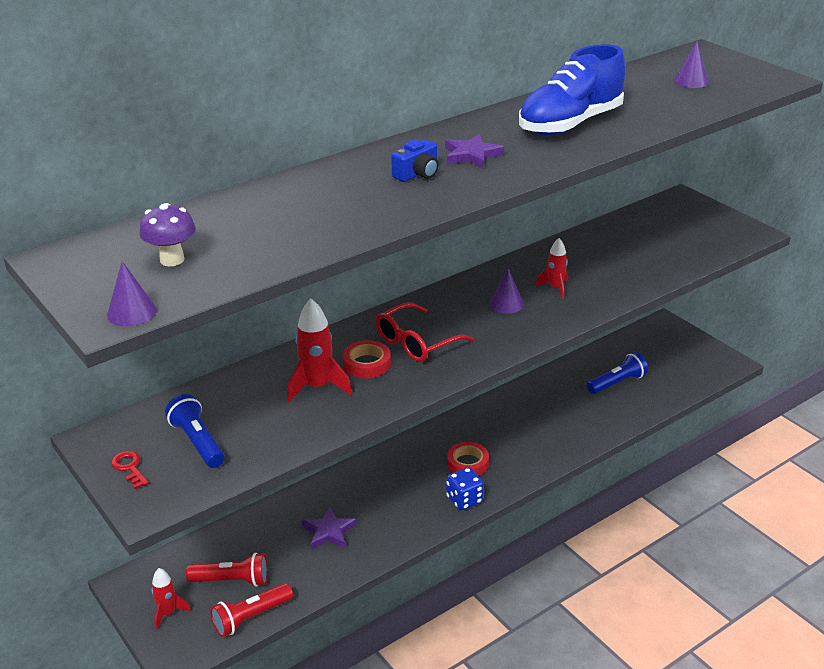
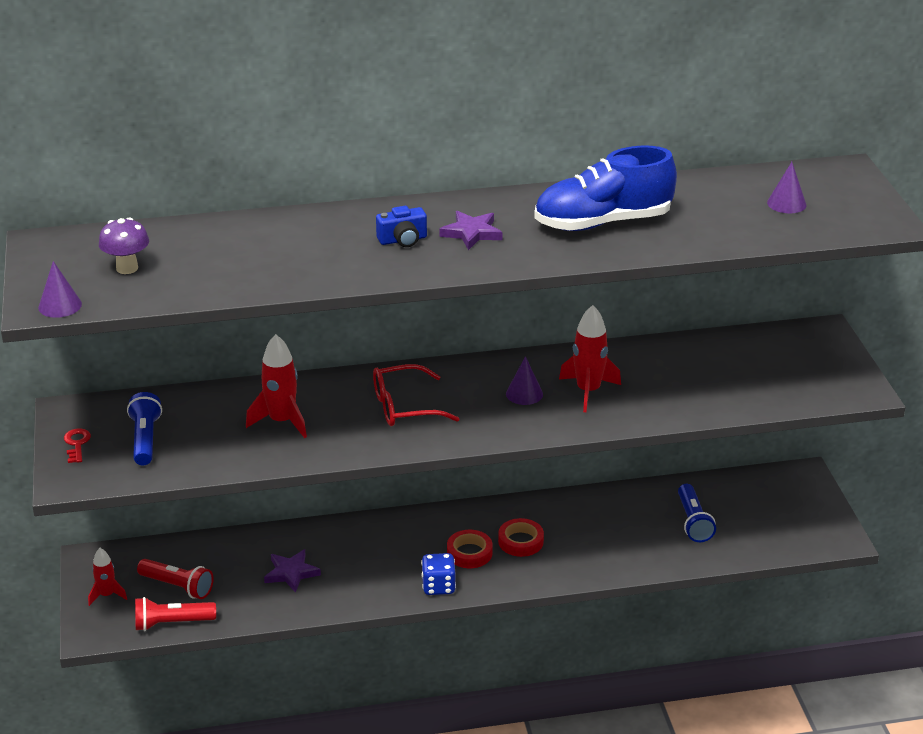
camera: 25 degrees right, 0 degrees up
red tape [343,340,391,378] -> red tape moved to [498,518,544,557]
red rocket [536,238,568,299] -> red rocket [559,305,621,412], size x1.61
blue flashlight [587,352,648,394] -> blue flashlight turned 90 degrees clockwise [678,484,716,542]

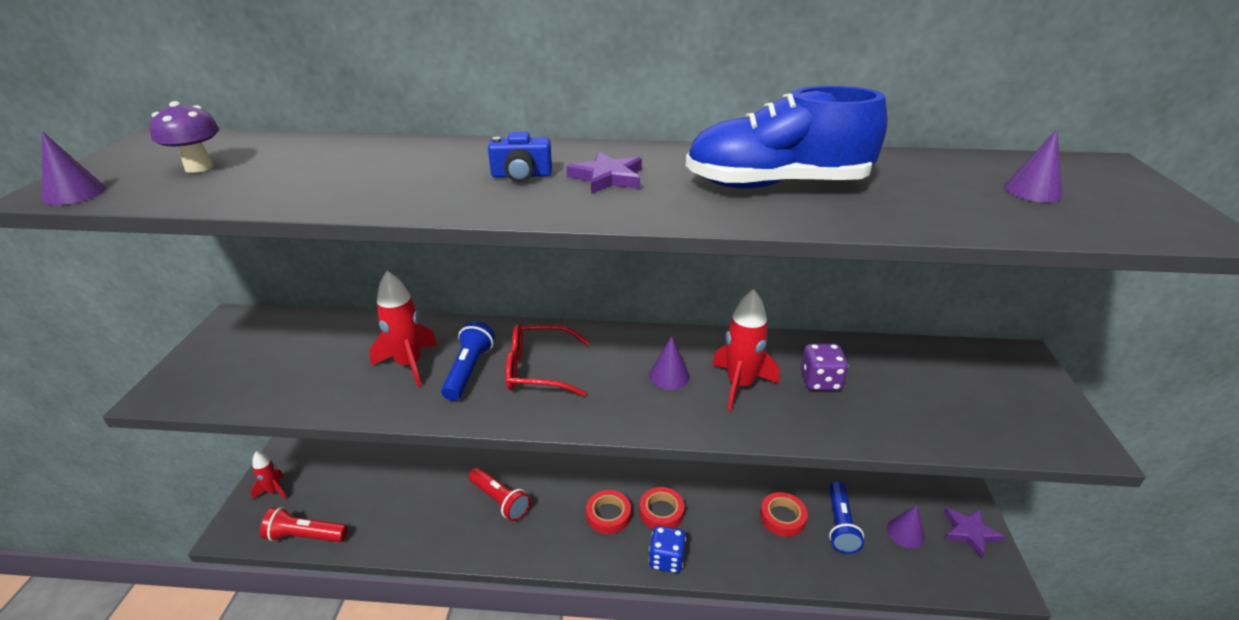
camera: 15 degrees right, 0 degrees up
red key [64,428,91,463] -> none
blue flashlight [127,392,162,465] -> blue flashlight moved to [441,321,495,401]
red flashlight [137,559,214,599] -> red flashlight moved to [469,467,531,521]
purple star [264,549,321,593] -> purple star moved to [943,507,1005,558]
blue dice [421,553,456,595] -> blue dice moved to [649,526,686,573]
none -> red tape [760,492,808,537]
none -> purple dice [801,344,848,391]
none -> purple cone [887,505,925,549]

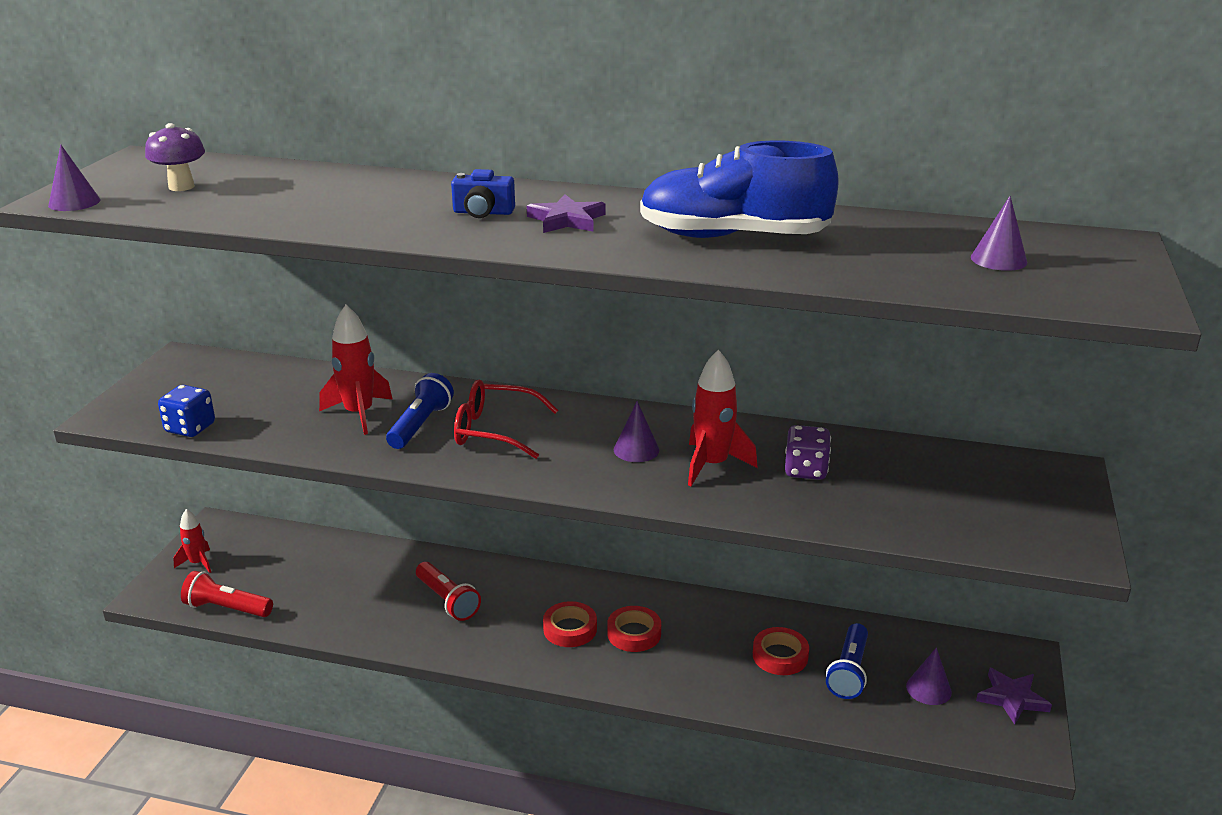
camera: 10 degrees right, 5 degrees down
blue dice [649,526,686,573] -> blue dice moved to [158,385,215,437]

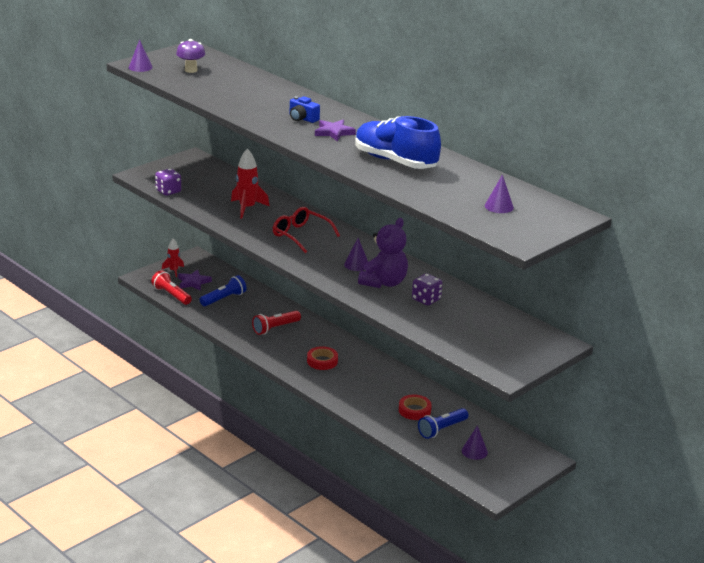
camera: 30 degrees right, 0 degrees up
blue dice [158,385,215,437] -> purple dice [155,169,181,196]
blue flashlight [386,373,454,449] -> blue flashlight moved to [200,275,247,306]
red flashlight [416,562,481,621] -> red flashlight turned 60 degrees clockwise [252,310,301,335]
red tape [607,606,661,652] -> none
red rocket [688,350,758,486] -> purple teddy bear [358,218,408,288]
purple star [976,668,1052,725] -> purple star moved to [178,269,212,291]

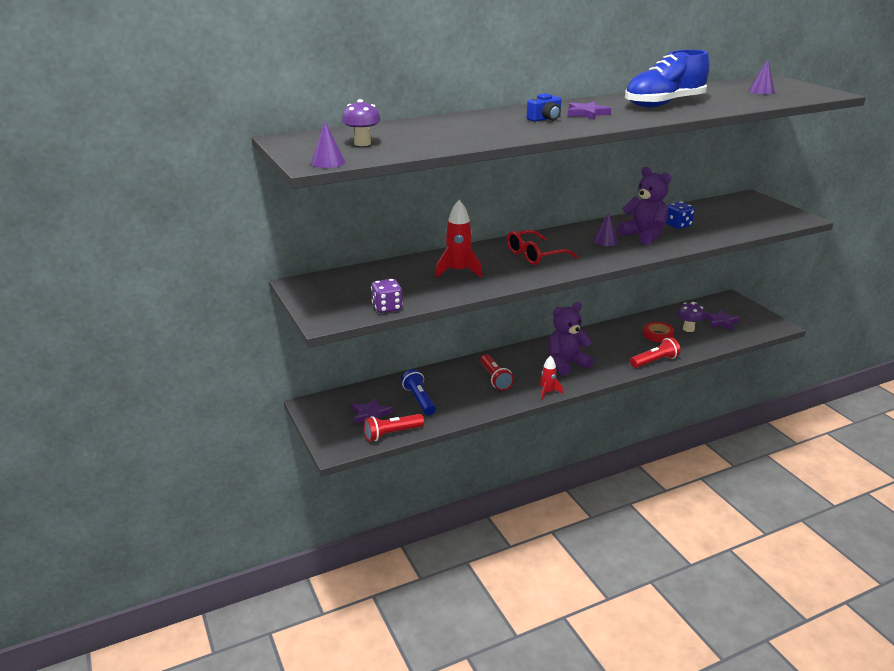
camera: 70 degrees left, 0 degrees up
red rocket [162,239,184,277] -> red rocket moved to [539,356,563,400]
red tape [307,346,338,370] -> purple teddy bear [548,302,594,376]
purple dice [412,274,442,305] -> blue dice [666,201,695,229]
blue flashlight [418,408,468,439] -> purple mushroom [677,302,705,332]
purple cone [462,425,488,460] -> purple star [705,310,740,330]
none -> red flashlight [630,337,681,368]

